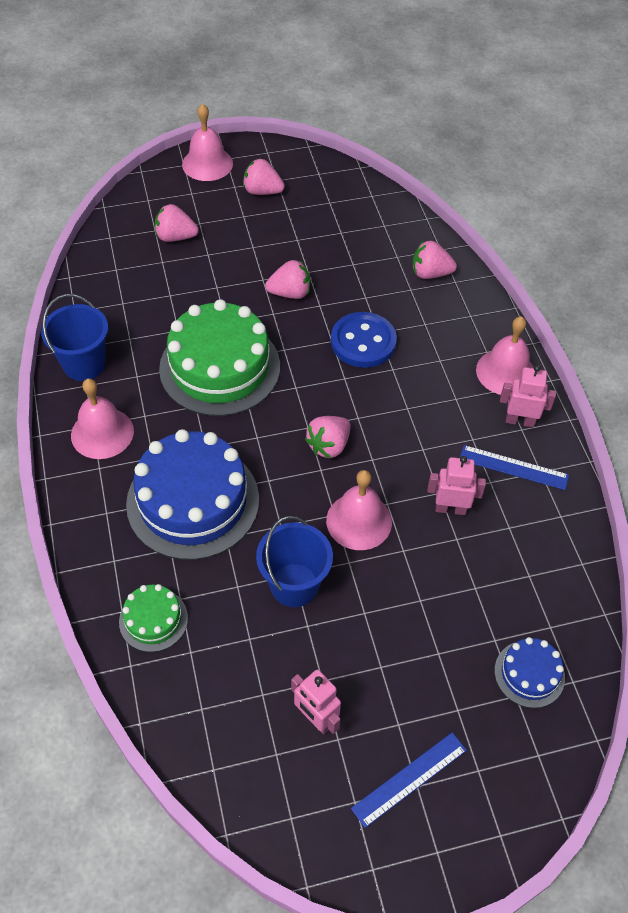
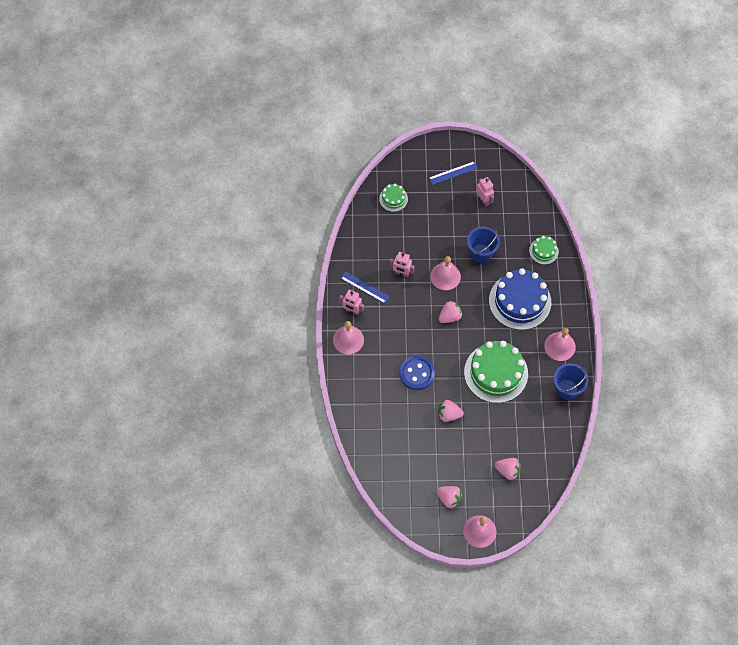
camera: 165 degrees left, 10 degrees up
pink strawberry [413,241,457,279] -> none
blue cake [495,637,565,708] -> green cake [379,184,408,212]

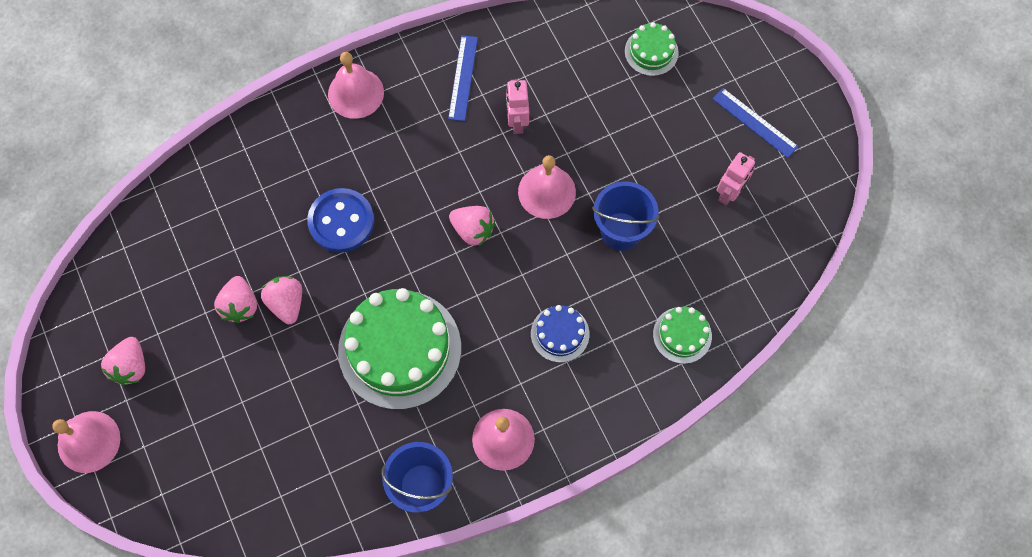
camera: 65 degrees right, 5 degrees up
pink robot [339,290,364,315] -> none
blue cake [489,268,551,330] -> blue cake [531,305,589,362], size x0.48
pink strawberry [495,458,521,480] -> pink strawberry moved to [214,276,257,323]

